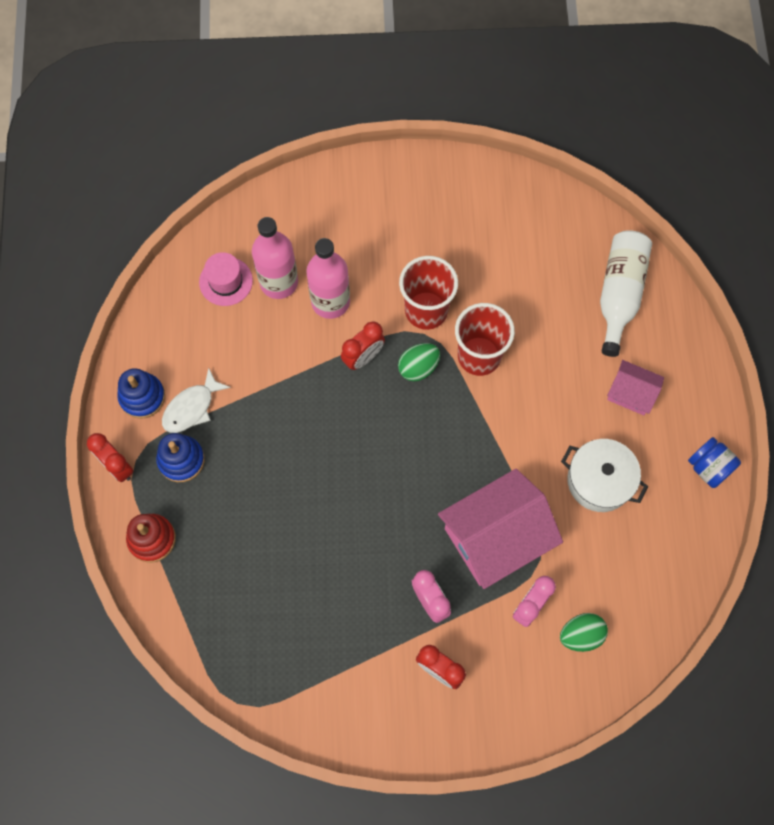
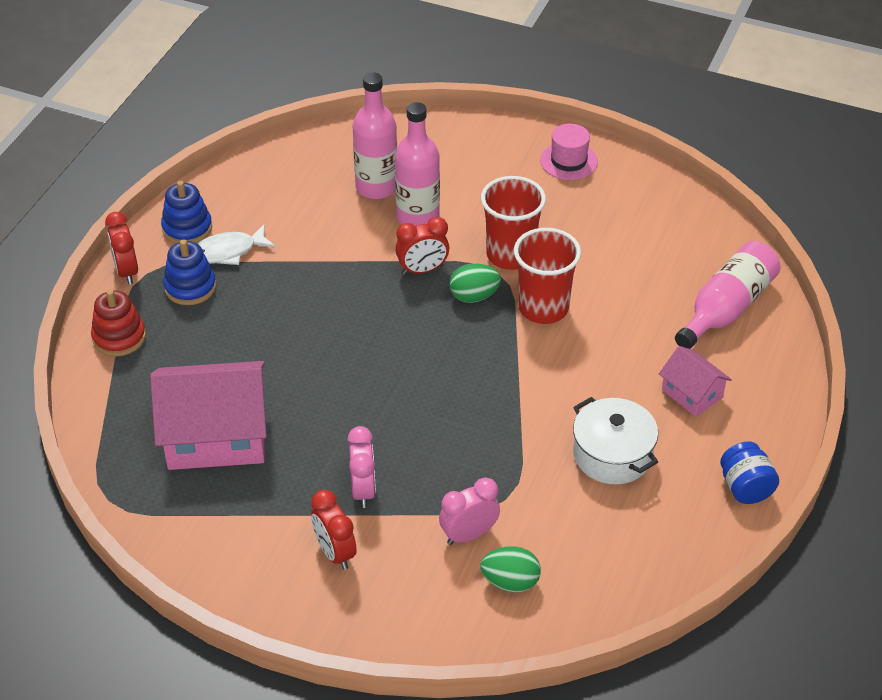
camera: 25 degrees right, 25 degrees down
pink hat [199,252,253,306] -> pink hat moved to [540,124,598,180]
pink house [438,469,563,589] -> pink house moved to [150,361,267,470]
white bottle [600,230,652,357] -> pink bottle [675,241,781,349]

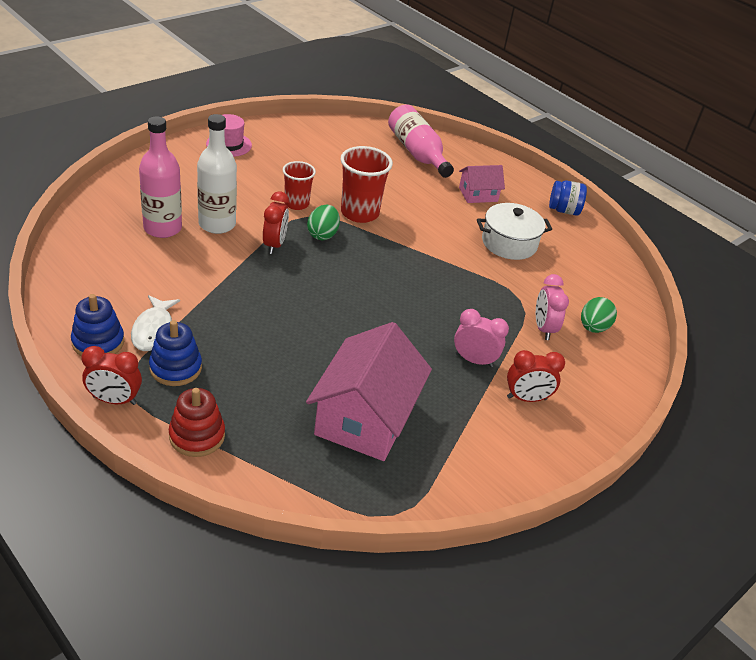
camera: 70 degrees left, 5 degrees down
pink bottle [395,102,440,226] -> white bottle [197,114,237,234]
red cup [481,176,546,270] -> red cup [283,161,316,210], size x0.64

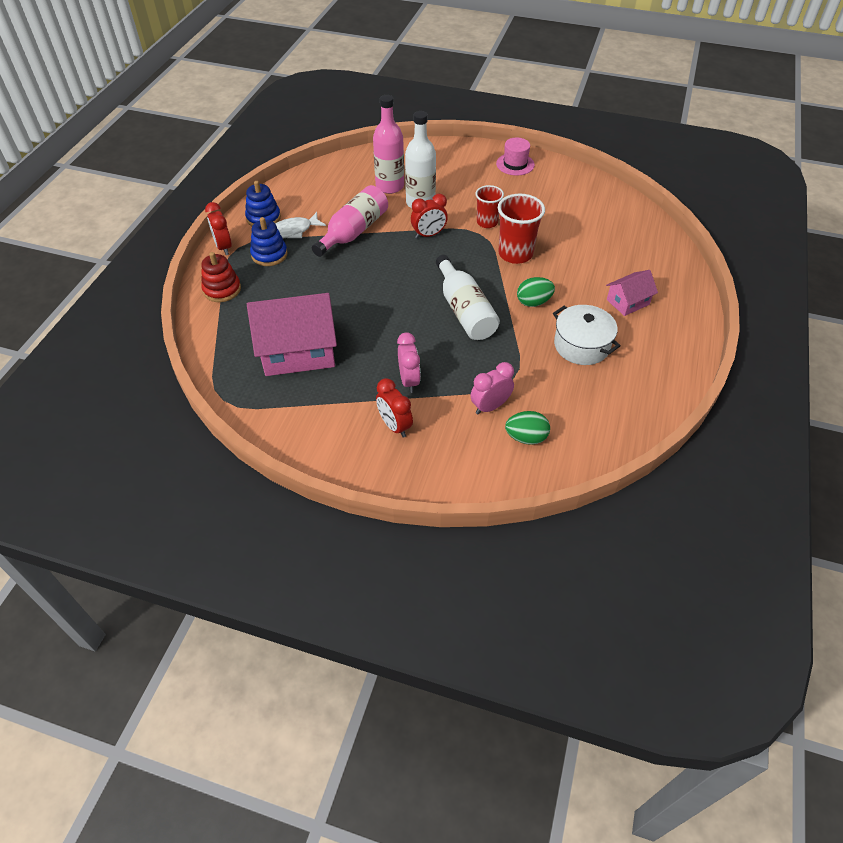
camera: 65 degrees right, 10 degrees up
green egg [307,205,340,240] -> green egg moved to [517,277,555,307]
pink bottle [388,104,454,178] -> pink bottle moved to [312,185,388,257]
pink house [459,165,505,203] -> pink house turned 75 degrees counterclockwise [606,270,658,316]
blue jar [549,180,587,215] -> none
none -> white bottle [436,255,500,340]

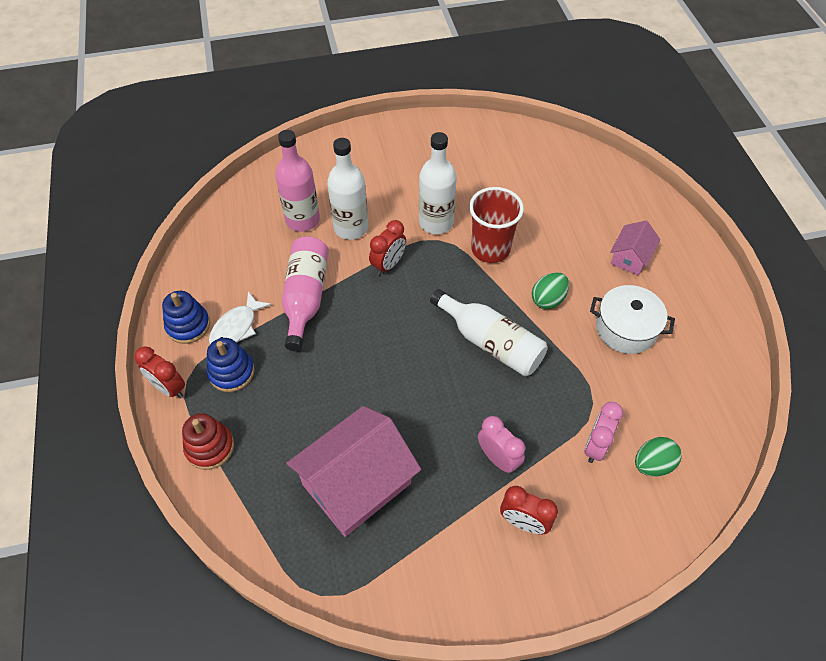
camera: 30 degrees left, 5 degrees up
red cup [475,185,504,228] -> white bottle [419,132,457,234]
pink hat [496,138,535,176] -> none

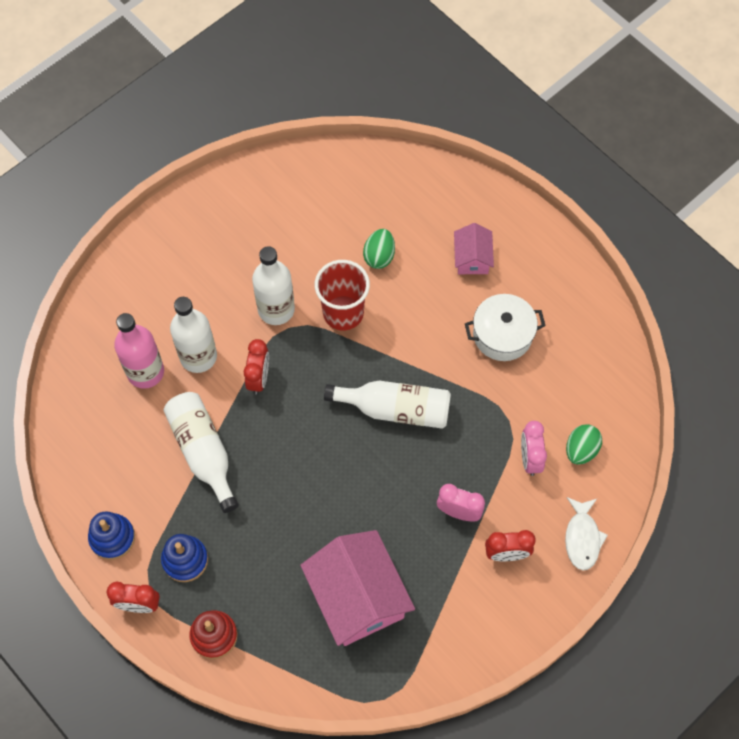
camera: 30 degrees left, 10 degrees up
white fish [209,291,271,344] -> white fish moved to [565,497,608,571]
pink bottle [282,236,329,351] -> white bottle [163,392,239,513]
pink house [286,406,421,537] -> pink house turned 45 degrees counterclockwise [300,530,415,646]
green egg [532,272,569,309] -> green egg moved to [363,229,395,269]

